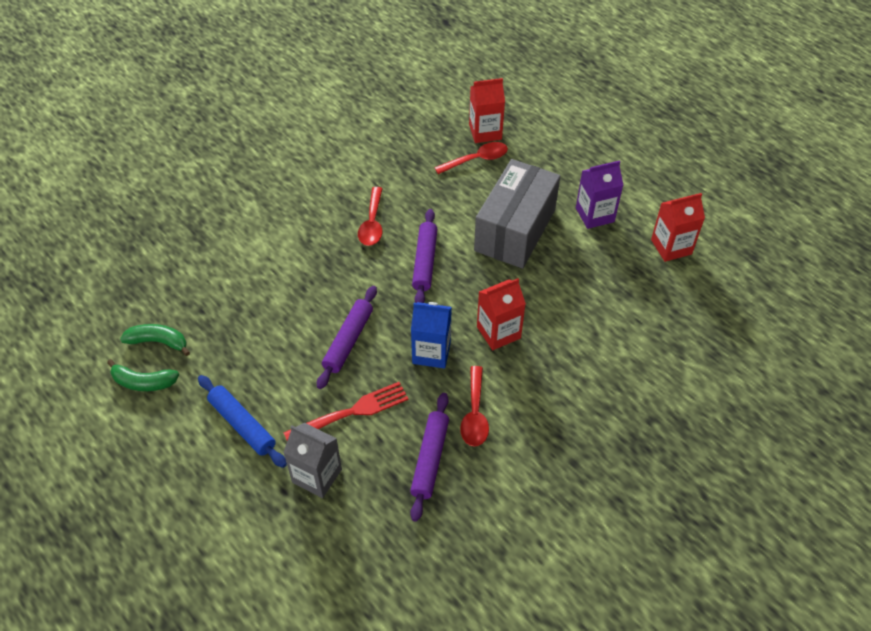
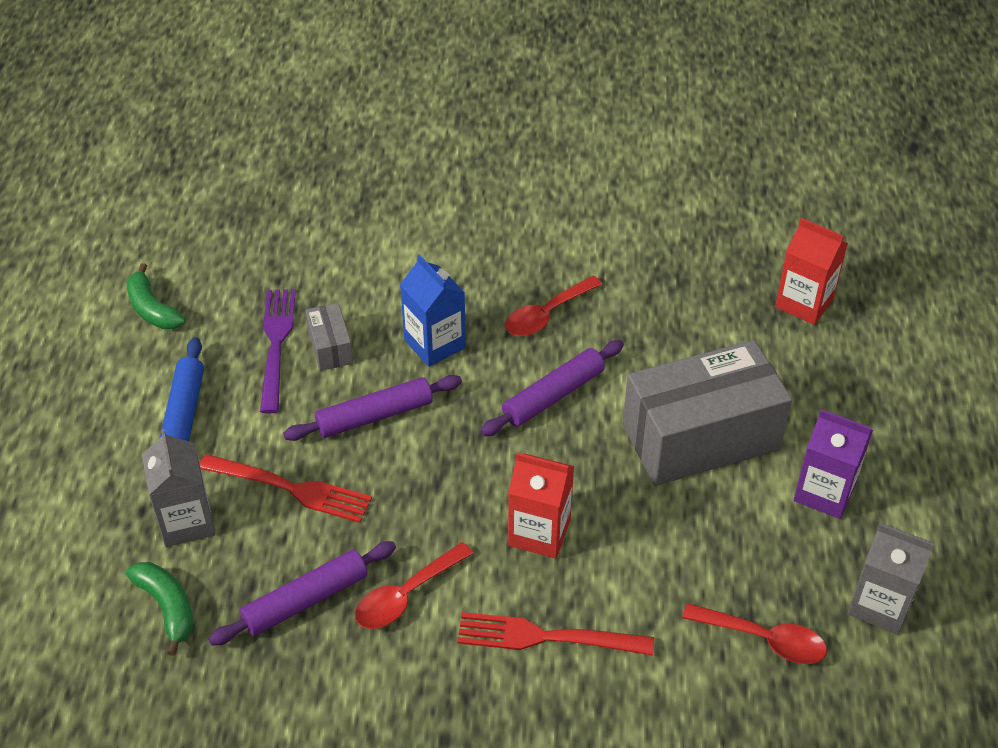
camera: 45 degrees right, 5 degrees down
green banana [120,324,190,356] -> green banana moved to [126,562,193,656]
blue carton [411,302,452,369] -> blue carton moved to [400,254,466,367]
red spoon [434,142,508,174] -> red spoon moved to [682,603,827,664]
red carton [651,193,705,262] -> grey carton [848,523,935,635]
none -> purple fork [260,289,296,413]
none -> grey box [305,303,353,371]
none -> red fork [457,612,654,656]

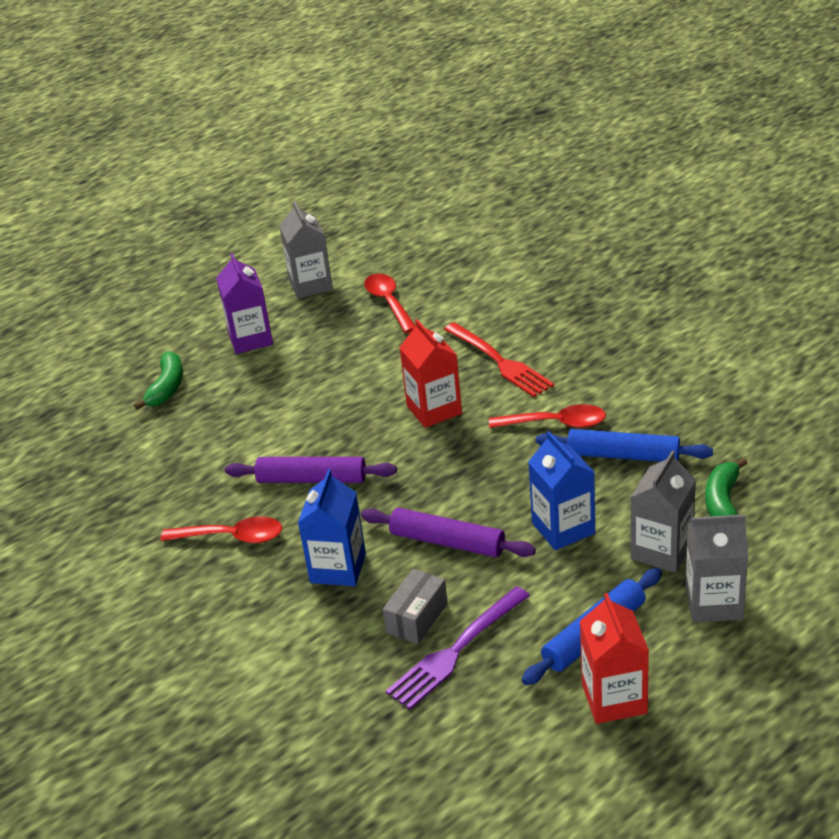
camera: 130 degrees left, 10 degrees down
green banana [126,263,185,330] -> green banana moved to [134,351,183,410]
red fork [199,454,372,523] -> blue carton [528,431,595,550]
purple rolling pin [208,541,396,645] -> blue rolling pin [536,429,713,462]
grey box [623,340,792,486] -> none
red carton [775,218,848,325] -> red carton moved to [580,593,649,724]
none -> grey carton [685,514,748,622]

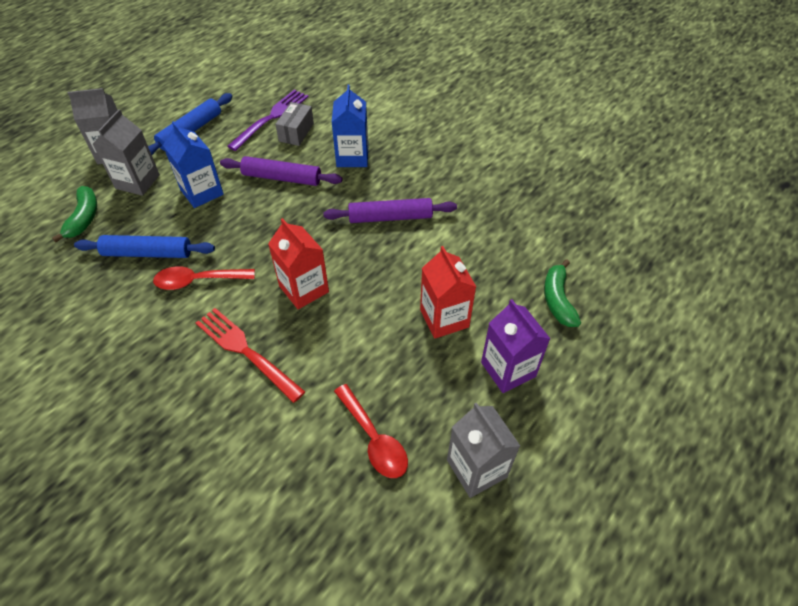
camera: 165 degrees right, 15 degrees up
red spoon [161,516,282,543] -> none
red carton [580,593,649,724] -> red carton moved to [420,246,476,338]

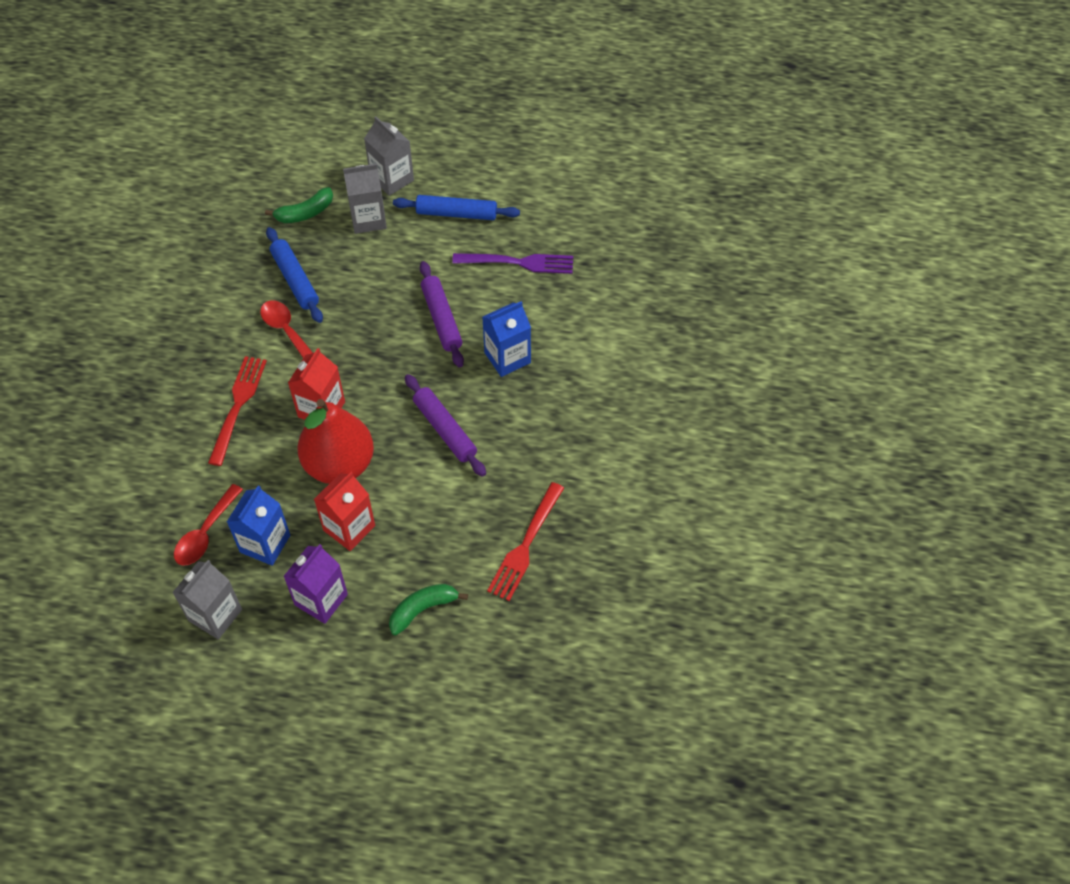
camera: 60 degrees right, 5 degrees up
blue carton [163,121,224,208] -> blue carton moved to [227,485,290,566]
grey box [275,102,314,146] -> none
none -> red pear [297,399,374,484]
none -> red fork [487,482,564,601]

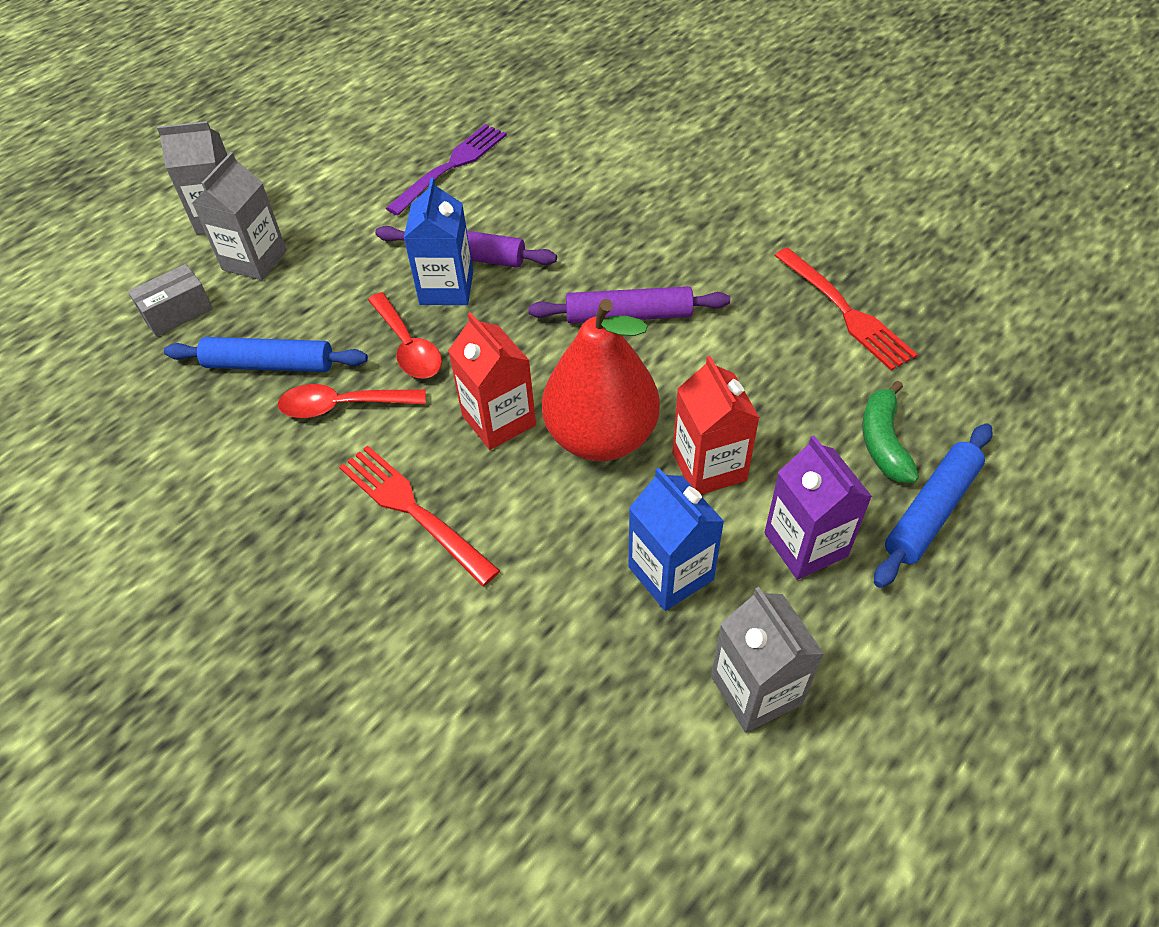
camera: 55 degrees left, 5 degrees down
red spoon [174,484,243,566] -> red spoon moved to [368,292,442,379]
green banana [265,187,333,223] -> grey box [128,264,213,337]
blue rolling pin [393,195,520,220] -> blue rolling pin moved to [874,423,993,588]
blue carton [482,301,531,377] -> blue carton moved to [404,178,473,305]

